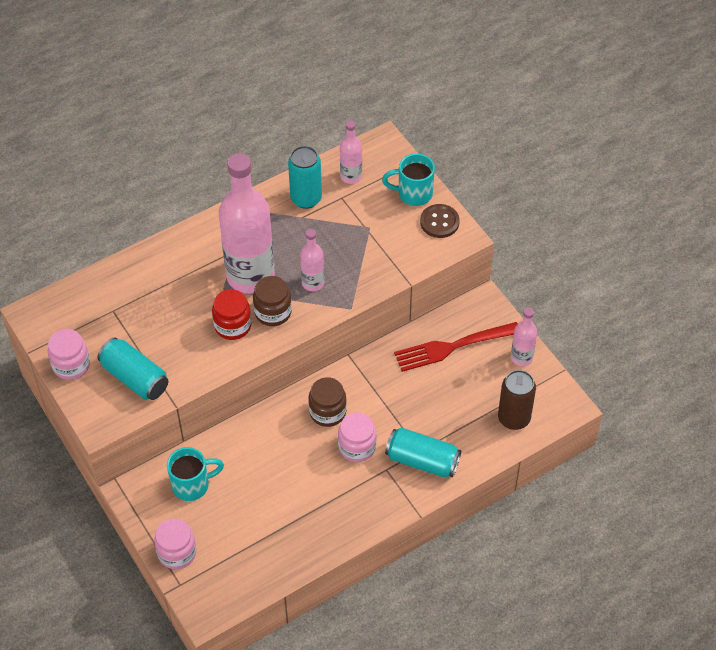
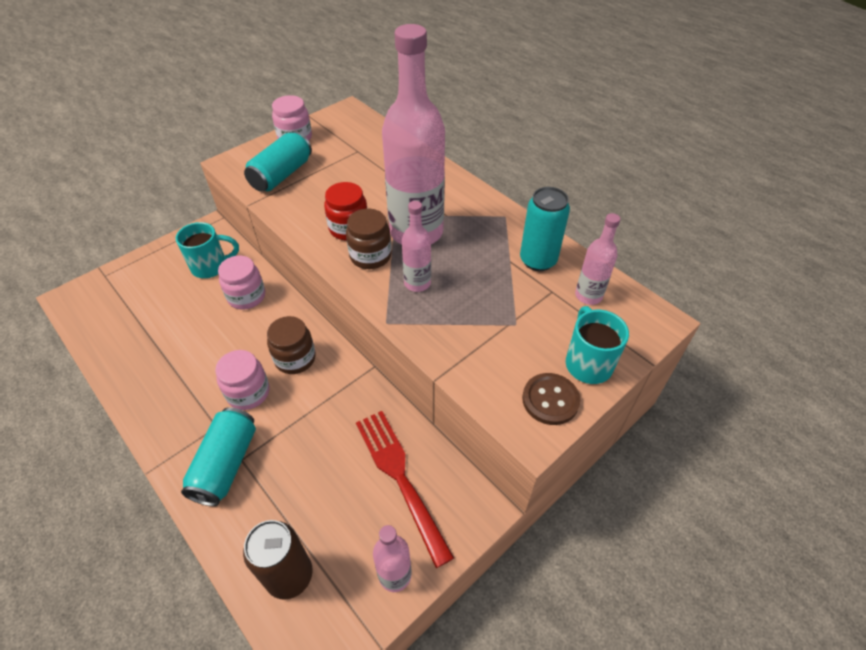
camera: 80 degrees right, 5 degrees down
pink jar [154,518,197,569] -> pink jar moved to [218,255,265,310]
turquoise mug [167,447,224,501] -> turquoise mug turned 75 degrees counterclockwise [176,222,239,278]

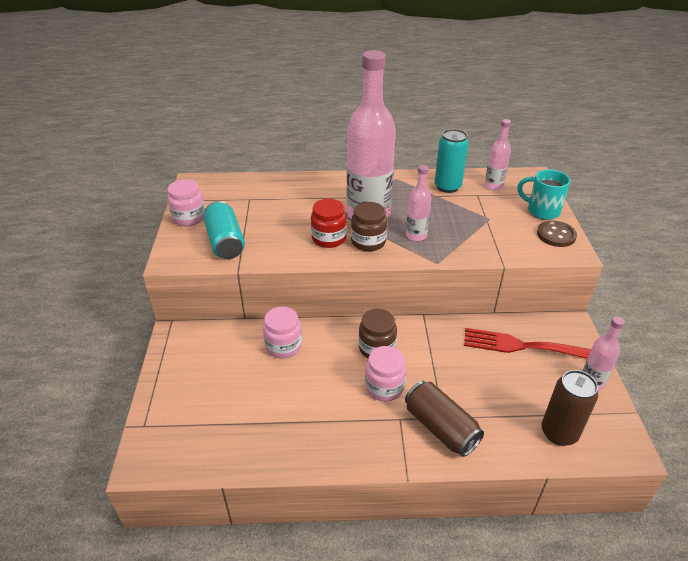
camera: 50 degrees left, 10 degrees down
turquoise mug [176,222,239,278] -> none
turquoise can [181,407,256,506] -> brown can [405,381,484,457]

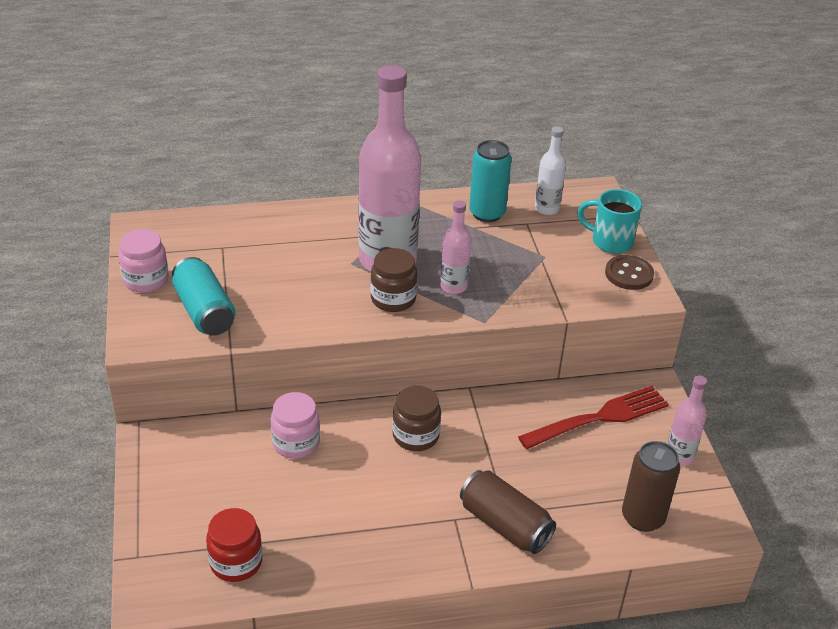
camera: 10 degrees left, 0 degrees up
red jar [311,199,347,248] -> red jar moved to [206,508,262,582]
pink jar [365,346,406,401] -> none
red fork [464,328,591,359] -> red fork turned 150 degrees clockwise [518,386,669,449]
pink bottle [484,119,511,190] -> white bottle [535,126,566,215]

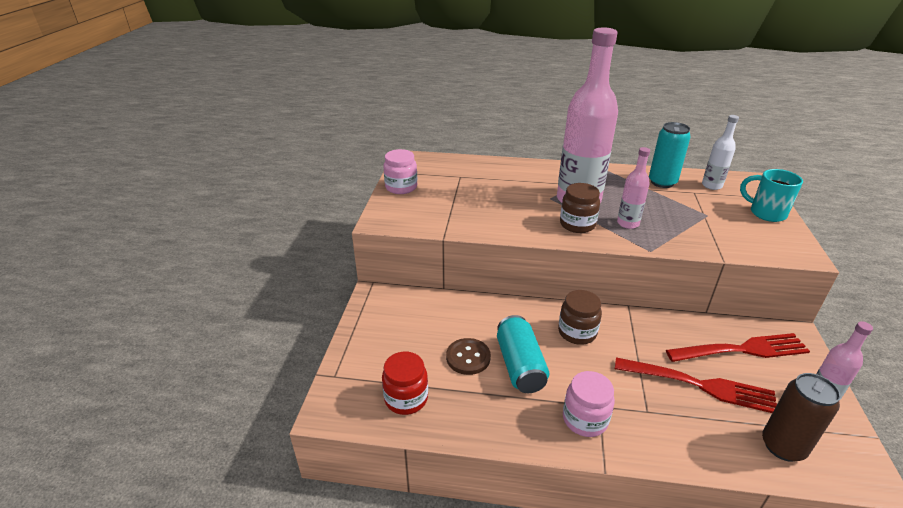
camera: 20 degrees right, 5 degrees down
turquoise can [172,257,235,336] -> turquoise can moved to [497,315,549,393]
pink jar [271,392,320,459] -> pink jar moved to [563,371,615,437]
brown can [460,470,556,554] -> none
brown button [605,255,654,290] -> brown button moved to [446,338,491,375]
none -> red fork [615,357,777,413]

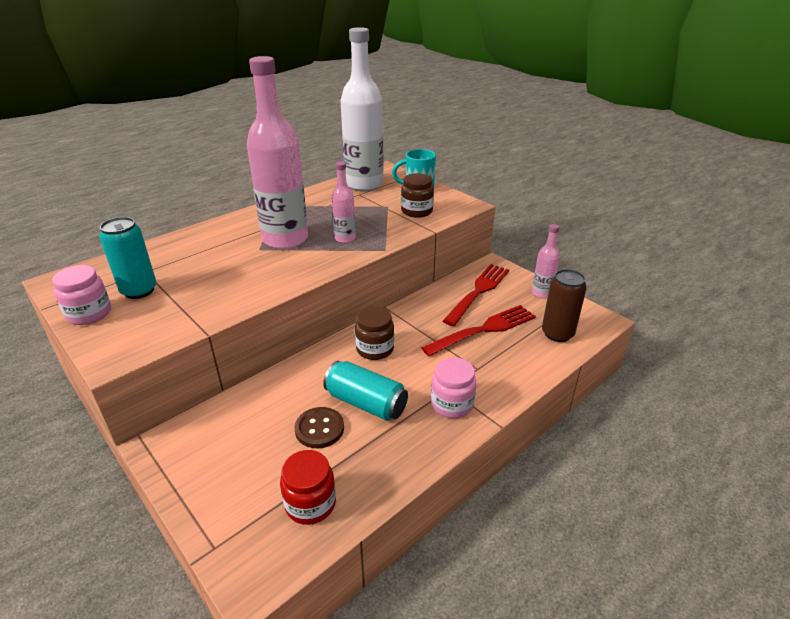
camera: 50 degrees left, 0 degrees up
brown jar [560,183,600,233] -> brown jar moved to [401,173,434,218]
turquoise can [649,122,691,188] -> turquoise can moved to [100,217,156,299]
white bottle [702,115,739,190] -> white bottle [340,27,384,191], size x2.14

